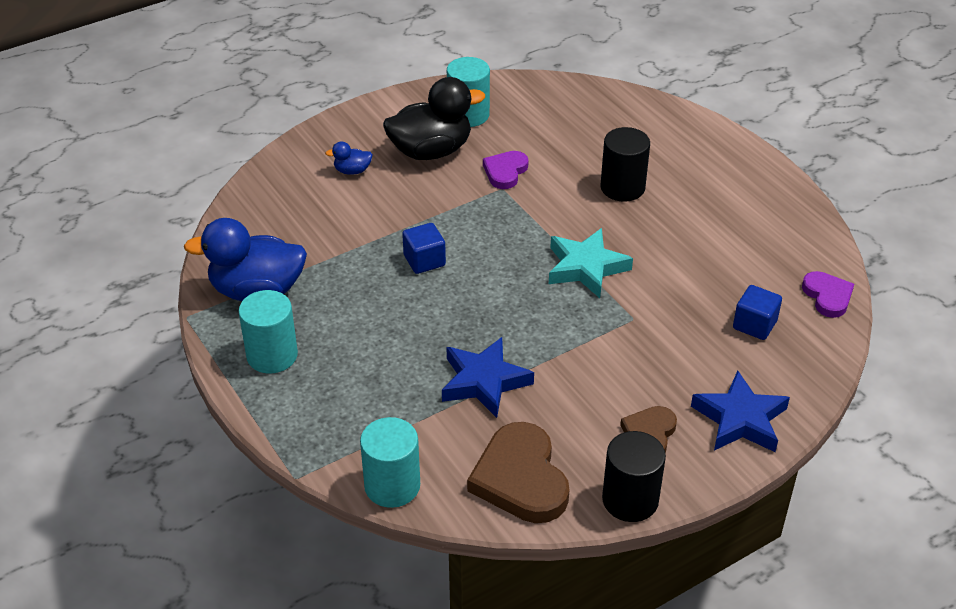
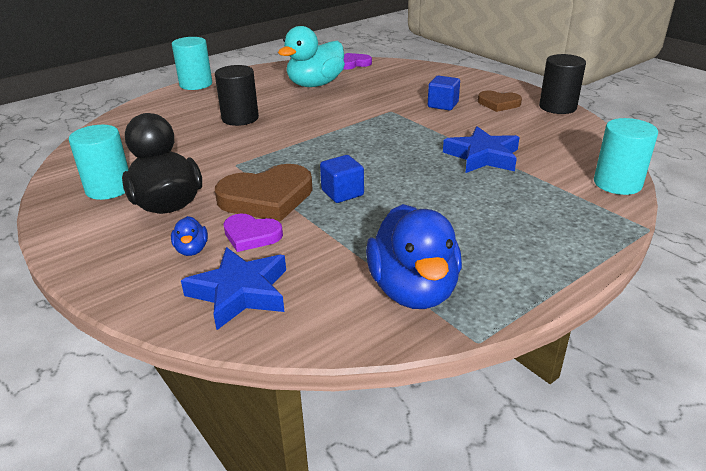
camera: 95 degrees left, 10 degrees down
turquoise cylinder [239,290,298,373] -> turquoise cylinder moved to [172,37,212,90]
brown heart [467,422,569,523] -> brown heart moved to [215,164,313,222]
purple heart [483,151,529,189] -> purple heart moved to [223,214,283,252]
turquoise star [549,228,633,298] -> none
blue star [691,371,790,452] -> blue star moved to [181,247,286,330]
blue cube [733,285,782,340] -> blue cube moved to [428,76,460,110]
none -> turquoise duck [278,26,345,87]

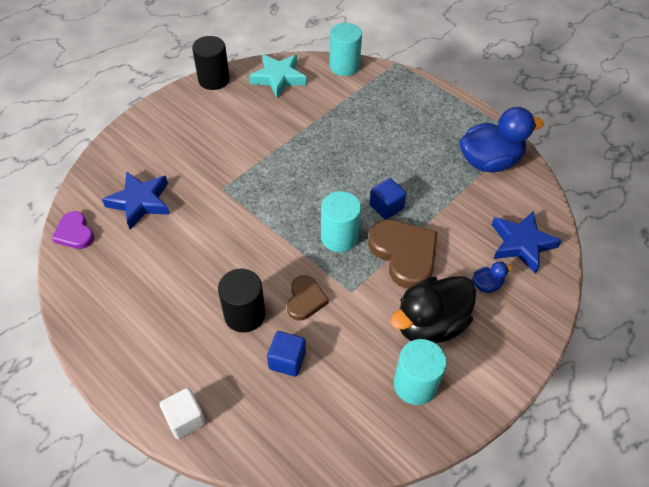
camera: 100 degrees left, 20 degrees up
turquoise cylinder [172,37,212,90] -> turquoise cylinder moved to [321,191,361,252]
purple heart [223,214,283,252] -> none
turquoise duck [278,26,345,87] -> none
blue cube [428,76,460,110] -> blue cube moved to [267,331,306,377]
blue star [443,126,519,173] -> blue star moved to [102,172,170,229]
brown heart [478,91,522,112] -> brown heart moved to [287,275,328,321]
none -> white cube [160,388,206,439]
none -> turquoise star [249,54,307,98]

